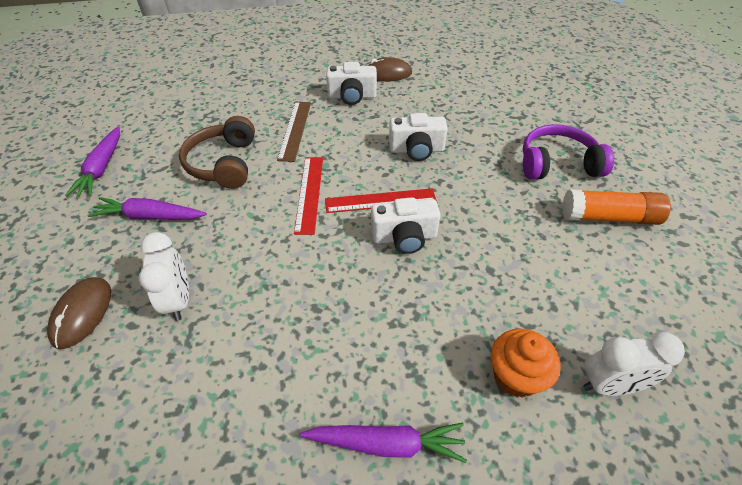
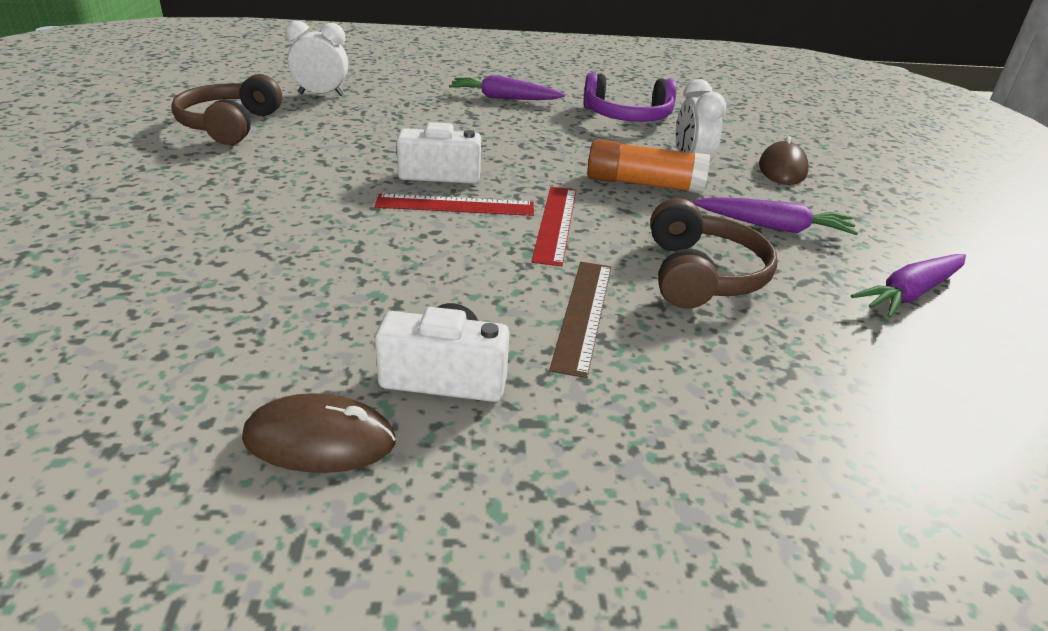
camera: 175 degrees left, 15 degrees down
purple carrot [65,126,120,197] -> purple carrot turned 135 degrees counterclockwise [851,254,966,318]
white camera [389,113,448,161] -> none
orange cupcake [491,329,560,398] -> none
purple headphones [523,124,614,180] -> purple headphones moved to [583,72,677,122]
orange glue stick [562,189,671,225] -> orange glue stick moved to [587,139,710,194]
none -> brown headphones [171,74,282,145]

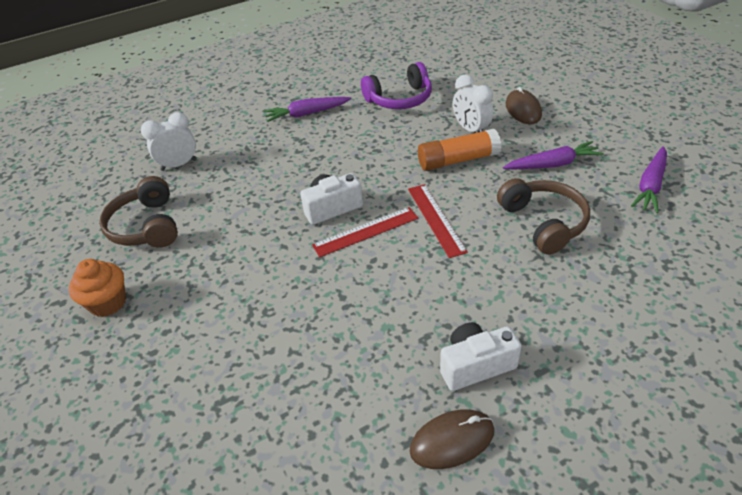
camera: 20 degrees left, 10 degrees up
brown ruler [549,262,611,378] -> none
none -> orange cupcake [69,259,126,317]

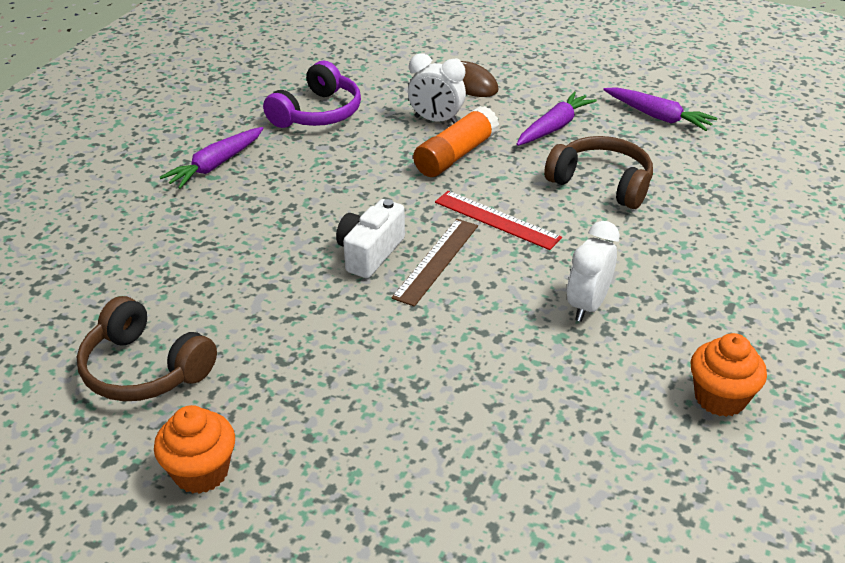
camera: 40 degrees left, 5 degrees down
white clock [141,112,197,171] -> white clock moved to [567,221,620,322]
red ruler [312,207,418,257] -> brown ruler [391,219,478,307]
brown mouse [410,409,494,469] -> orange cupcake [691,333,767,417]
white camera [440,322,521,391] -> none
purple carrot [631,146,667,213] -> purple carrot turned 45 degrees counterclockwise [603,87,718,131]

